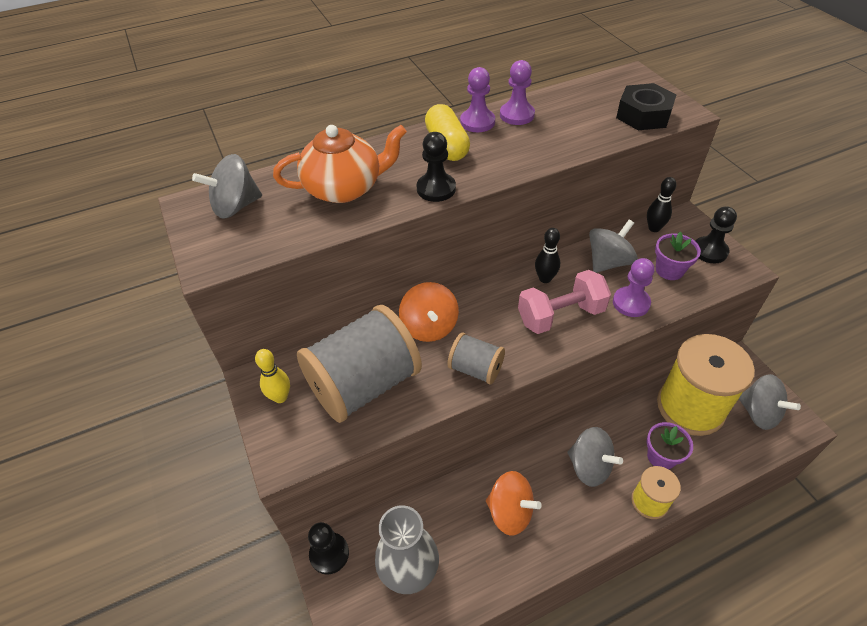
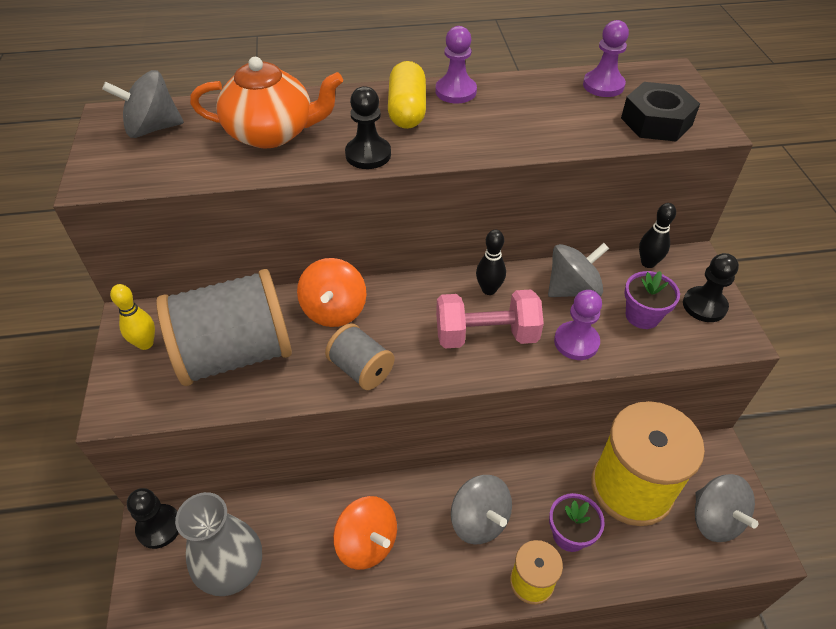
camera: 15 degrees right, 0 degrees up
purple pawn [500,60,535,125] -> purple pawn moved to [583,20,629,97]

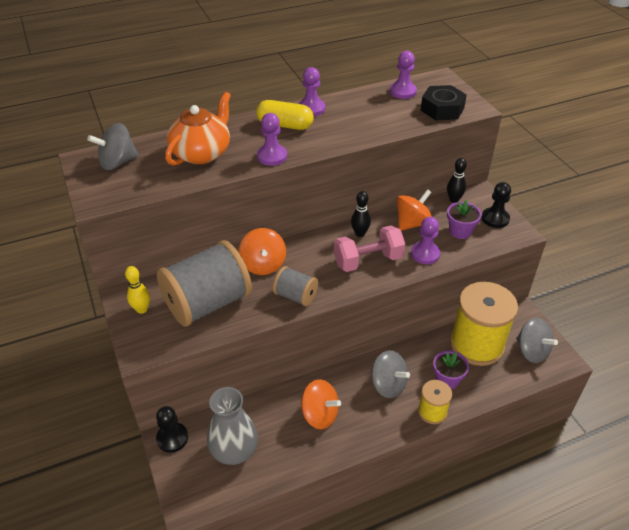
camera: 15 degrees left, 5 degrees down
orange teapot [190,57,343,149] -> orange teapot turned 45 degrees counterclockwise [165,92,231,166]
black pawn [345,86,391,169] -> purple pawn [257,113,287,166]
yellow capsule [388,61,426,129] -> yellow capsule turned 60 degrees counterclockwise [256,100,314,130]
grey spinning top [548,243,609,297] -> orange spinning top [396,189,432,231]

